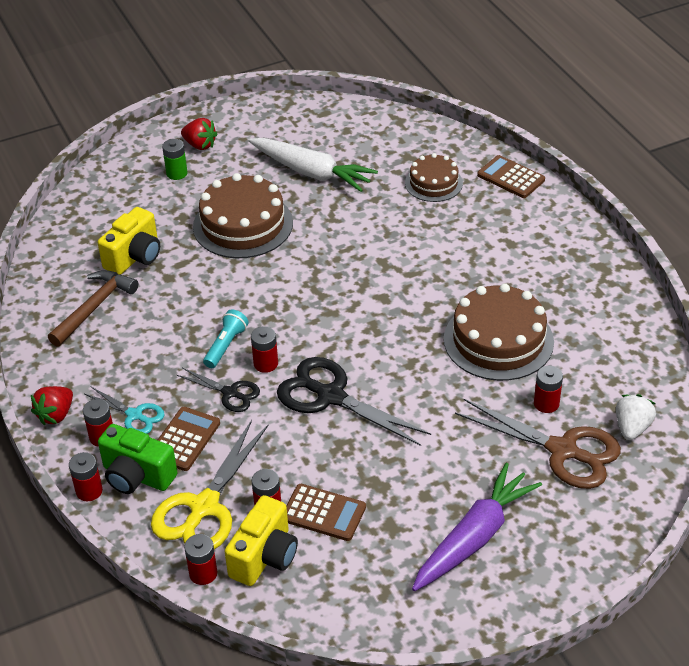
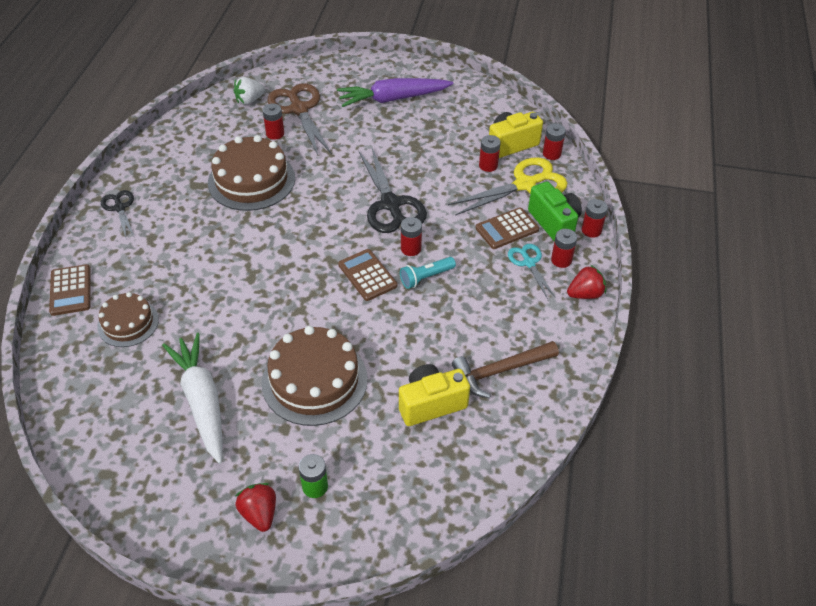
camera: 145 degrees left, 5 degrees up
black scissors [177,368,260,412] -> black scissors moved to [101,190,135,238]
brown calculator [286,484,366,541] -> brown calculator moved to [338,249,397,301]

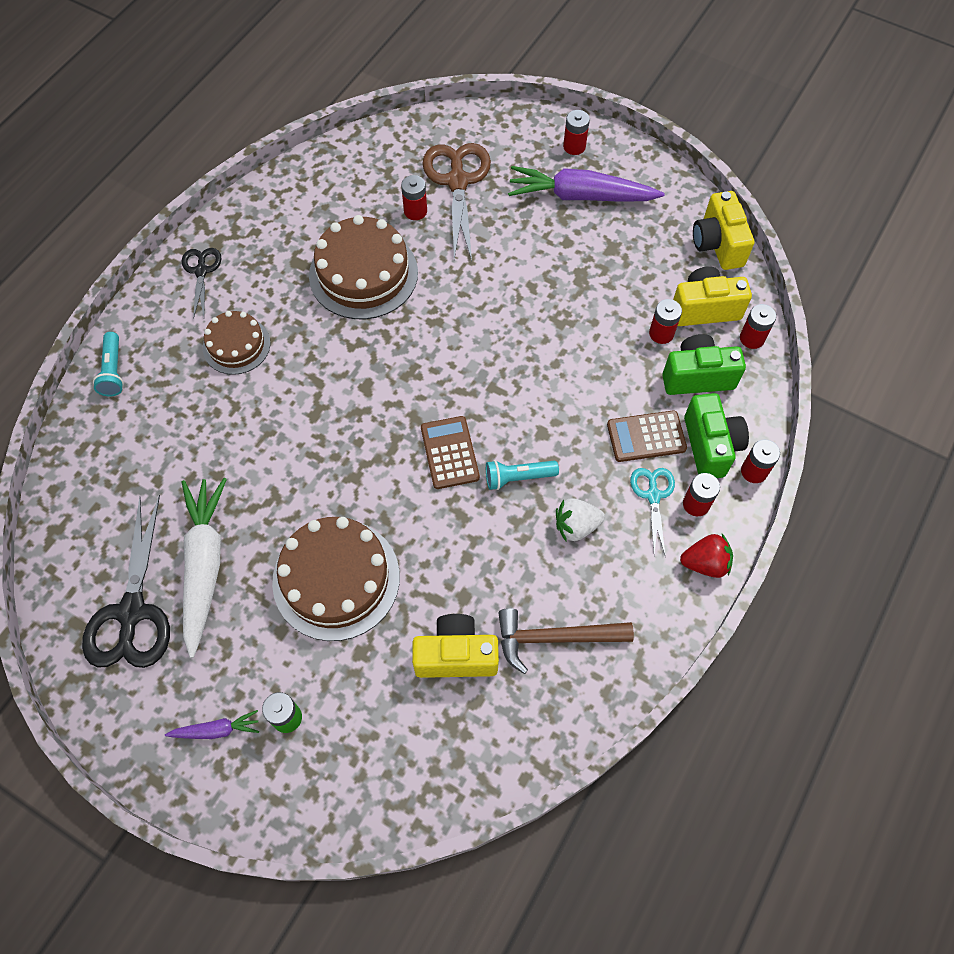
camera: 20 degrees right, 15 degrees up
brown calculator [49,264,91,316] -> turquoise flashlight [93,332,124,397]
brown cake [97,292,159,347] -> brown cake moved to [203,311,271,375]
white strawberry [234,77,265,105] -> white strawberry moved to [556,498,605,541]
red strawberry [236,483,276,532] -> purple carrot [165,710,259,739]
black scissors [358,148,427,233] -> black scissors moved to [82,495,170,668]
red battery [401,217,422,256] -> red battery moved to [563,110,590,155]
yellow scissors [448,157,568,216] -> green camera [662,334,746,395]
none -> yellow camera [693,191,754,270]

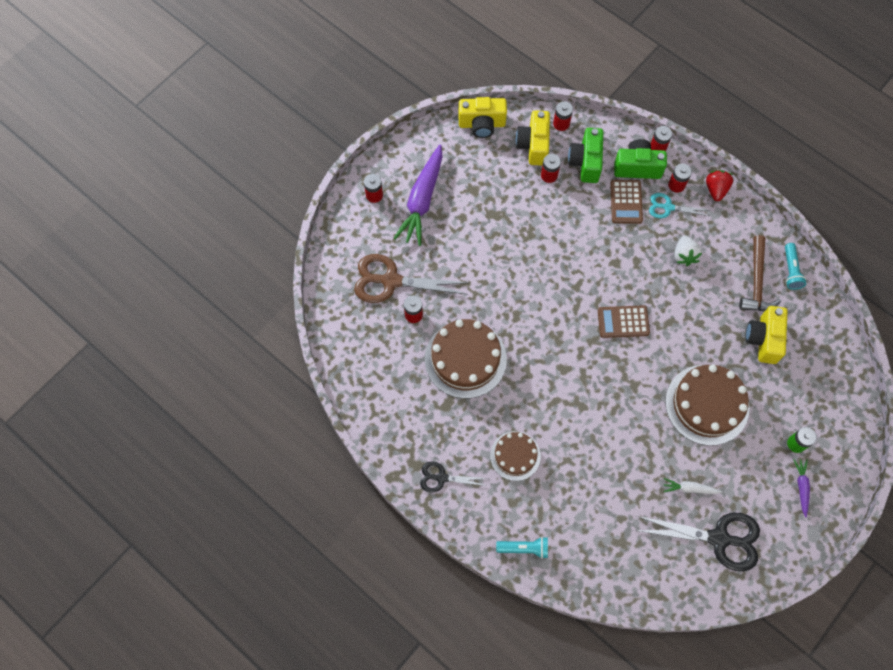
camera: 80 degrees left, 5 degrees up
white carrot [182,478,227,658] -> white carrot [663,478,722,494], size x0.46
turquoise flashlight [486,460,559,490] -> turquoise flashlight moved to [785,243,806,290]

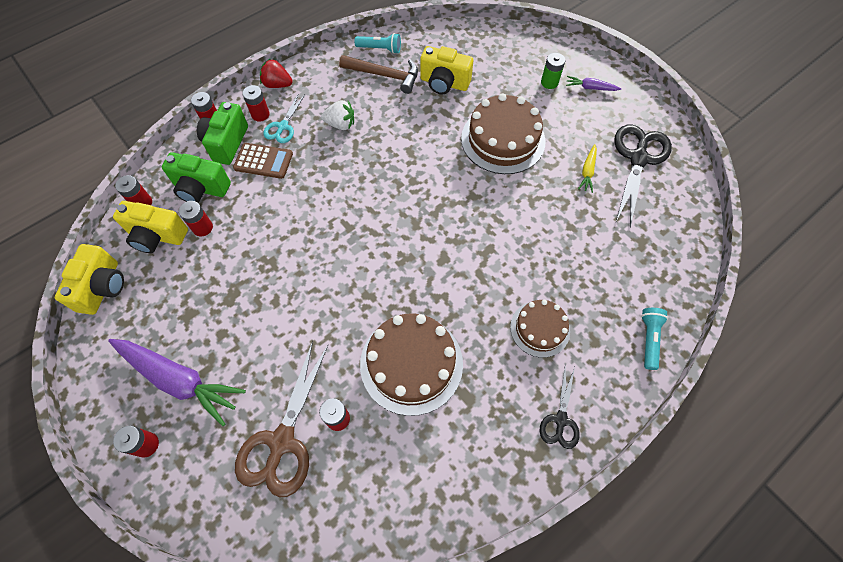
camera: 80 degrees left, 5 degrees down
brown calculator [598,305,650,338] -> none
white carrot [663,478,722,494] -> yellow carrot [578,144,597,193]

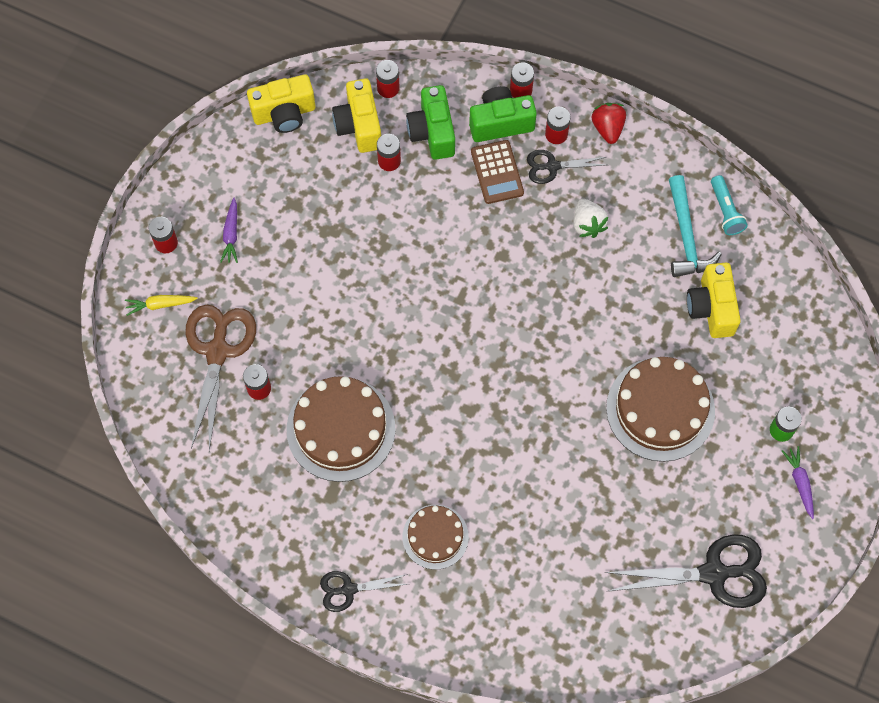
camera: 65 degrees right, 5 degrees up
purple carrot [108,339,246,426] -> purple carrot [220,198,238,263], size x0.46
brown scissors [235,341,328,497] -> brown scissors turned 105 degrees clockwise [185,305,256,451]
turquoise scissors [263,93,305,143] -> black scissors [527,150,606,184]
brown hammer [339,55,418,94] -> turquoise hammer [669,175,722,277]
yellow carrot [578,144,597,193] -> yellow carrot moved to [125,295,198,316]
turquoise flashlight [641,308,668,370] -> none

